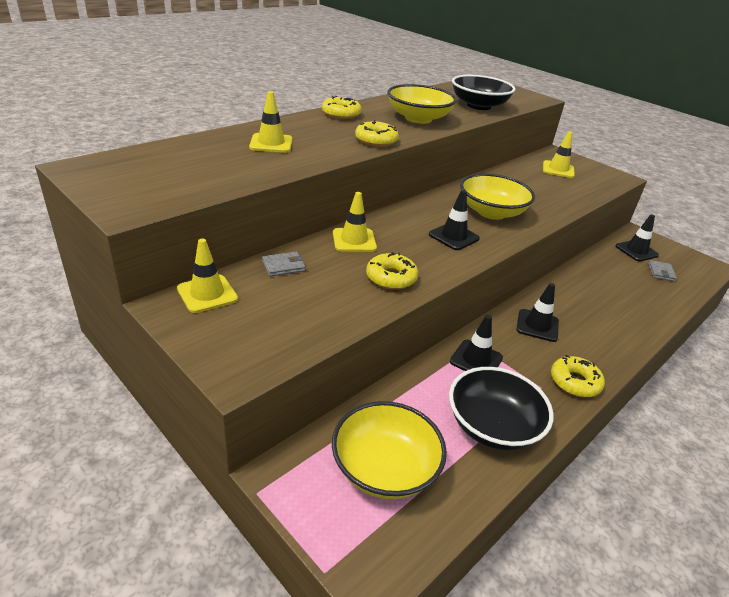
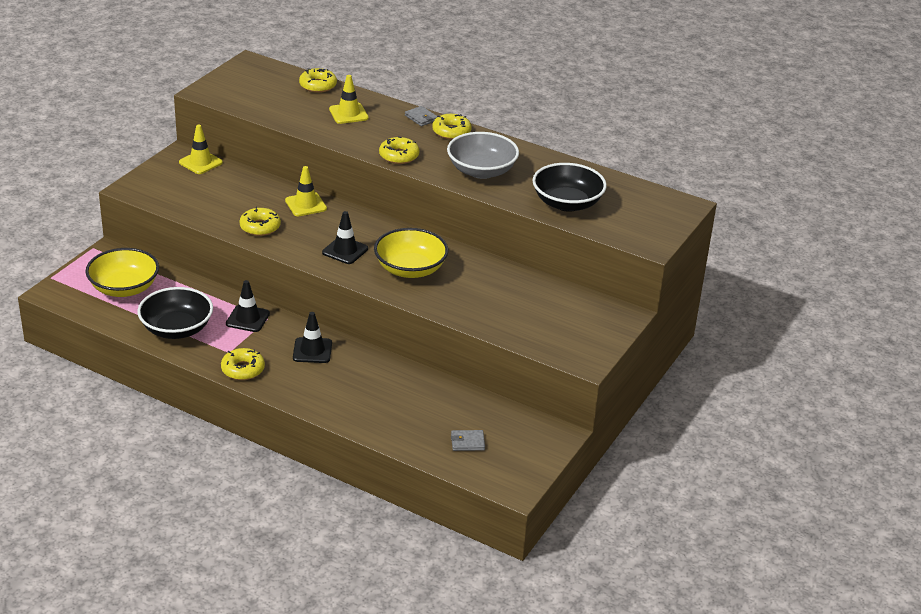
camera: 75 degrees right, 0 degrees up
grey wallet [262,252,305,277] -> grey wallet moved to [405,106,437,126]
yellow bowl [387,84,457,124] -> grey bowl [447,132,519,179]
yellow traffic cone [543,132,575,178] -> none
black traffic cone [616,214,659,261] -> none
none -> yellow donut [299,68,337,93]

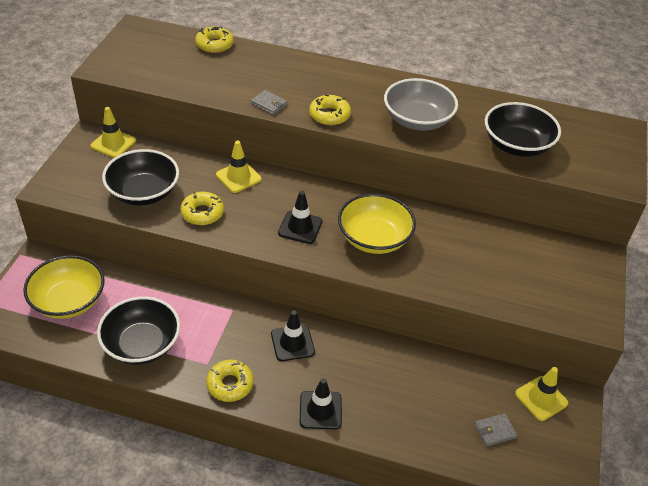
camera: 15 degrees left, 10 degrees up
black traffic cone [226,280,270,332] -> black traffic cone moved to [300,378,342,429]
yellow traffic cone [329,75,369,124] -> yellow traffic cone moved to [515,367,568,421]
grey wallet [405,106,437,126] -> grey wallet moved to [251,90,288,115]
yellow donut [432,114,472,139] -> none
none -> black bowl [102,149,179,206]

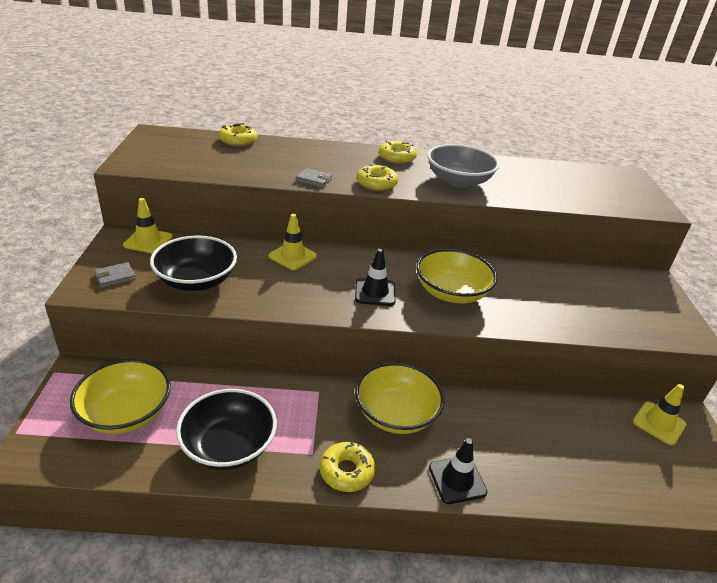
camera: 15 degrees left, 10 degrees down
yellow donut [180,192,224,225] -> yellow donut moved to [379,141,417,164]
black traffic cone [271,310,315,361] -> yellow bowl [355,362,445,434]
grey wallet [475,413,517,447] -> grey wallet moved to [94,262,136,288]
black bowl [485,102,561,157] -> none

